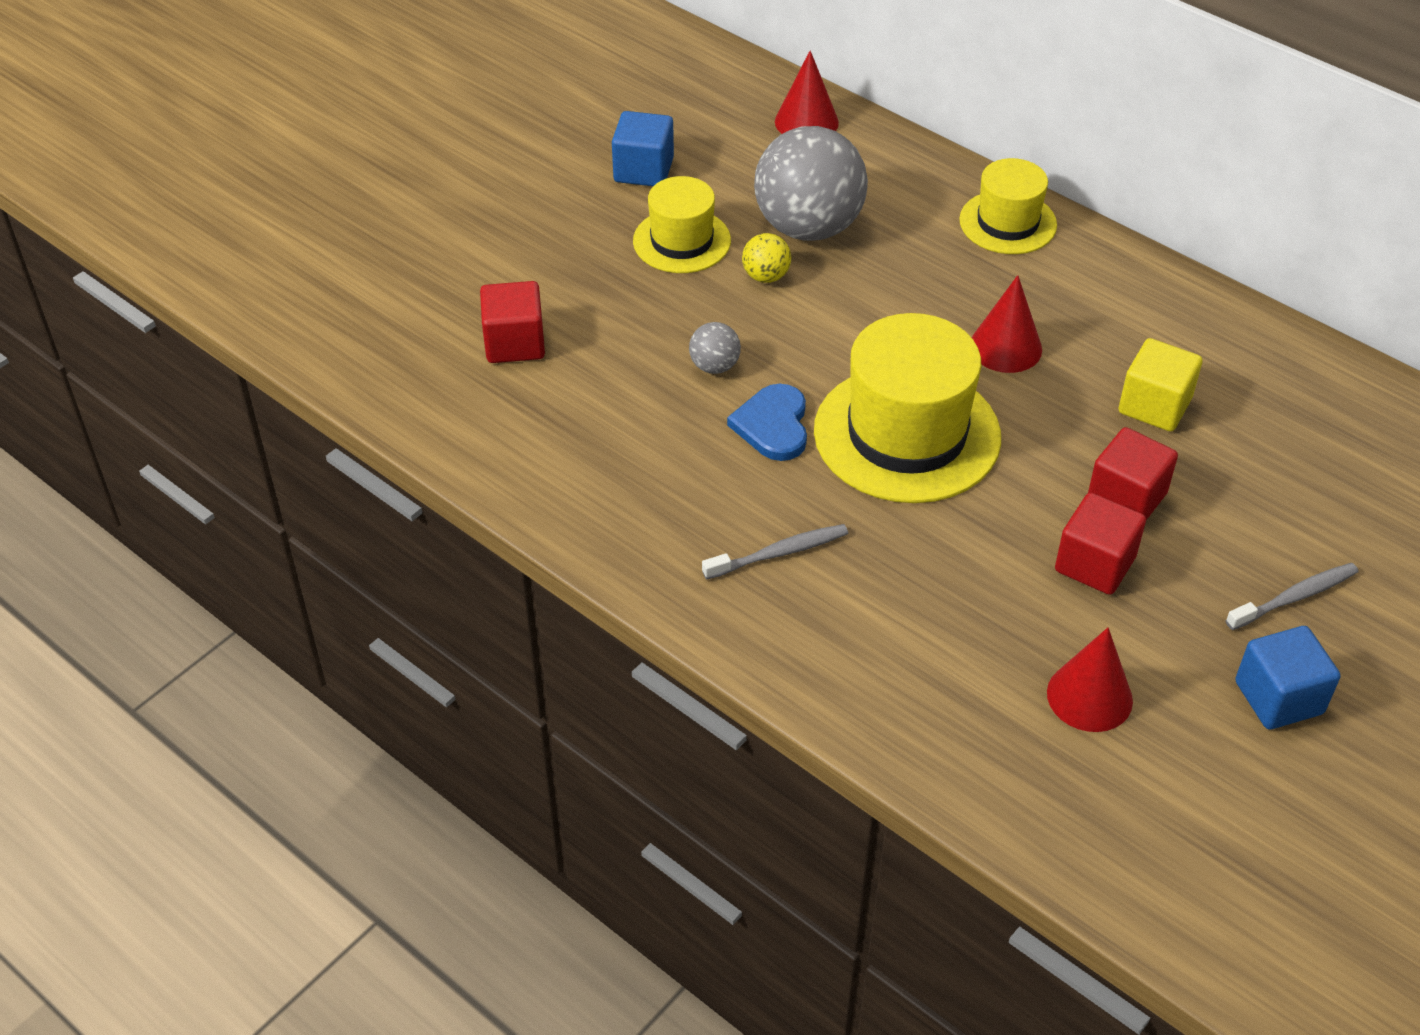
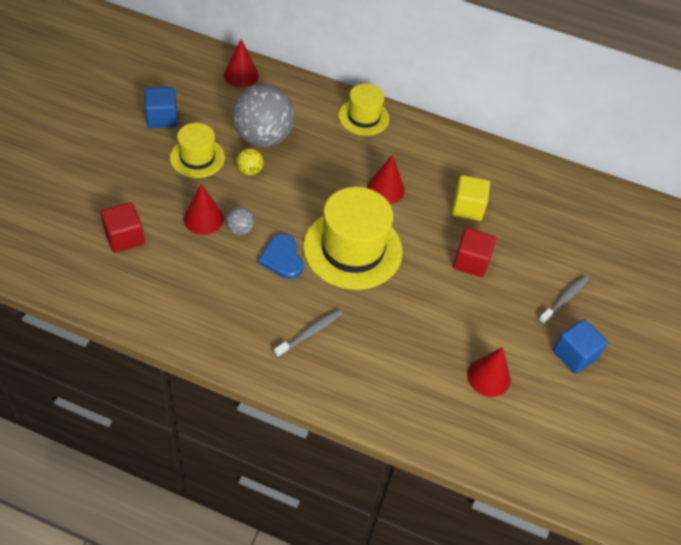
camera: 25 degrees left, 5 degrees up
red cube [1055,493,1146,595] -> none
none -> red cone [183,184,224,235]

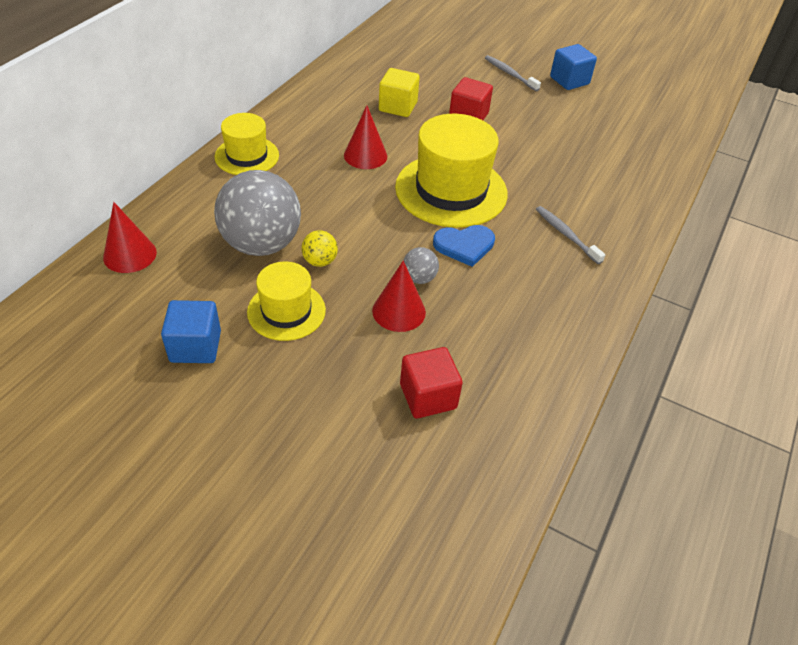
camera: 80 degrees left, 5 degrees down
red cone [467,347,511,397] -> none

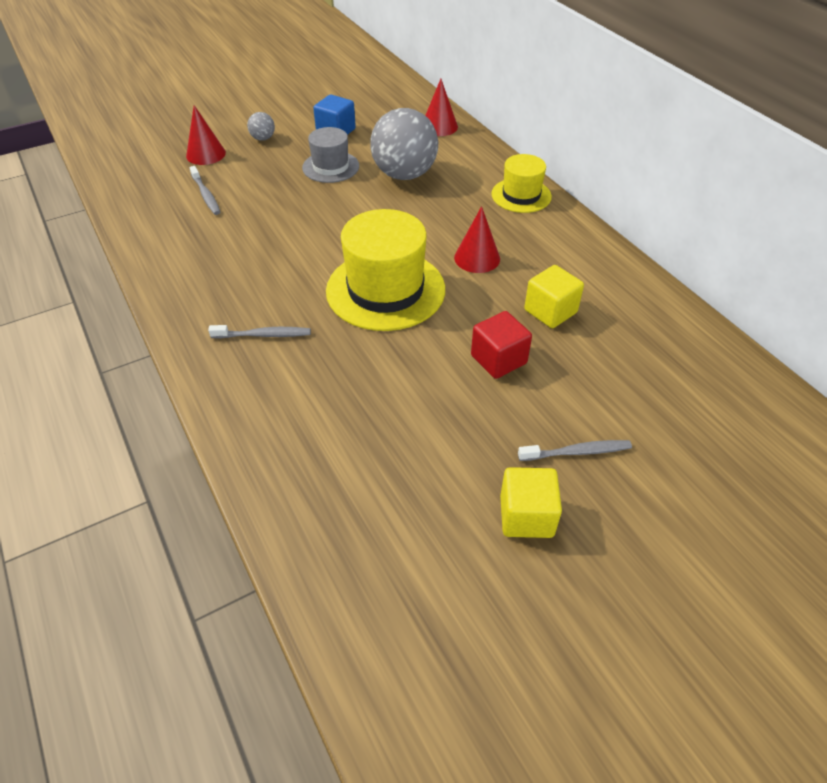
camera: 125 degrees right, 0 degrees up
yellow hat [247,262,326,341] -> grey hat [302,127,359,183]
yellow ball [301,230,338,267] -> none
red cone [372,260,426,332] -> red cone moved to [186,105,226,165]
red cube [400,347,463,418] -> grey toothbrush [189,166,220,215]
grey ball [404,247,439,284] -> grey ball moved to [247,112,275,141]
blue heart [433,225,495,267] -> none
blue cube [550,44,597,90] -> yellow cube [500,467,562,538]

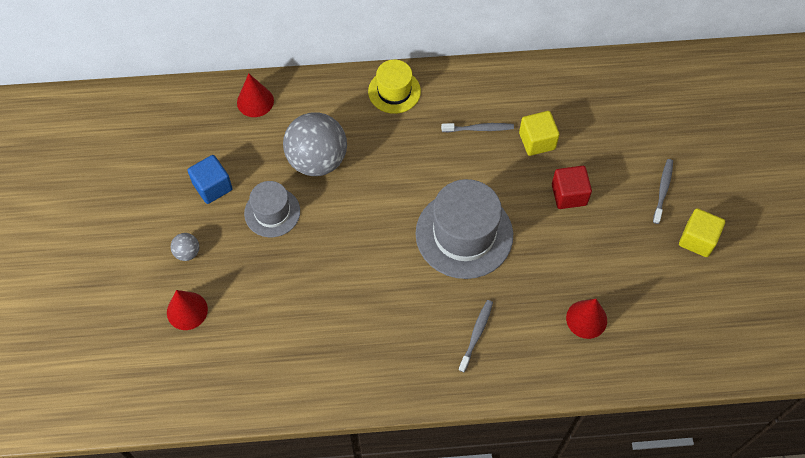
camera: 65 degrees left, 15 degrees up
grey toothbrush [189,166,220,215] -> grey toothbrush moved to [441,123,514,132]
yellow hat [326,209,445,331] -> grey hat [415,179,513,279]
red cone [454,206,500,273] -> red cone moved to [566,299,607,339]

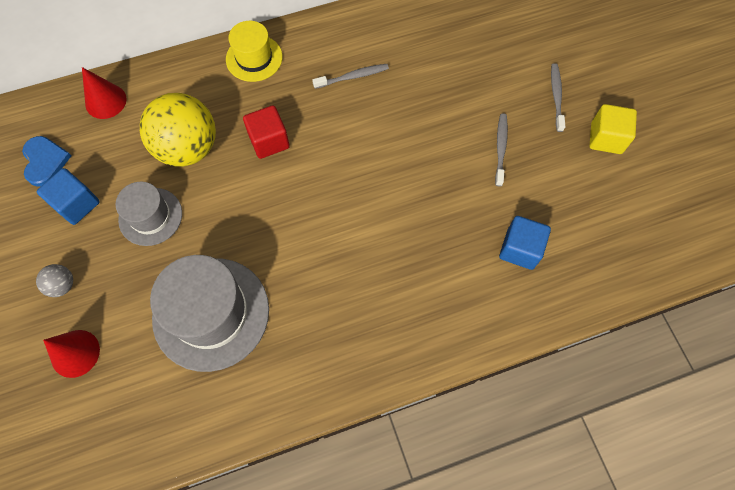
camera: 15 degrees left, 5 degrees up
grey ball [283,112,347,176] -> yellow ball [140,93,216,167]
grey hat [415,179,513,279] -> grey hat moved to [150,255,269,372]
grey toothbrush [459,300,493,372] -> grey toothbrush moved to [495,114,508,187]
yellow cube [519,111,560,156] -> none
red cube [552,166,592,209] -> red cube moved to [243,105,290,159]
red cone [566,299,607,339] -> blue cube [499,216,551,270]
none -> blue heart [22,136,71,187]

